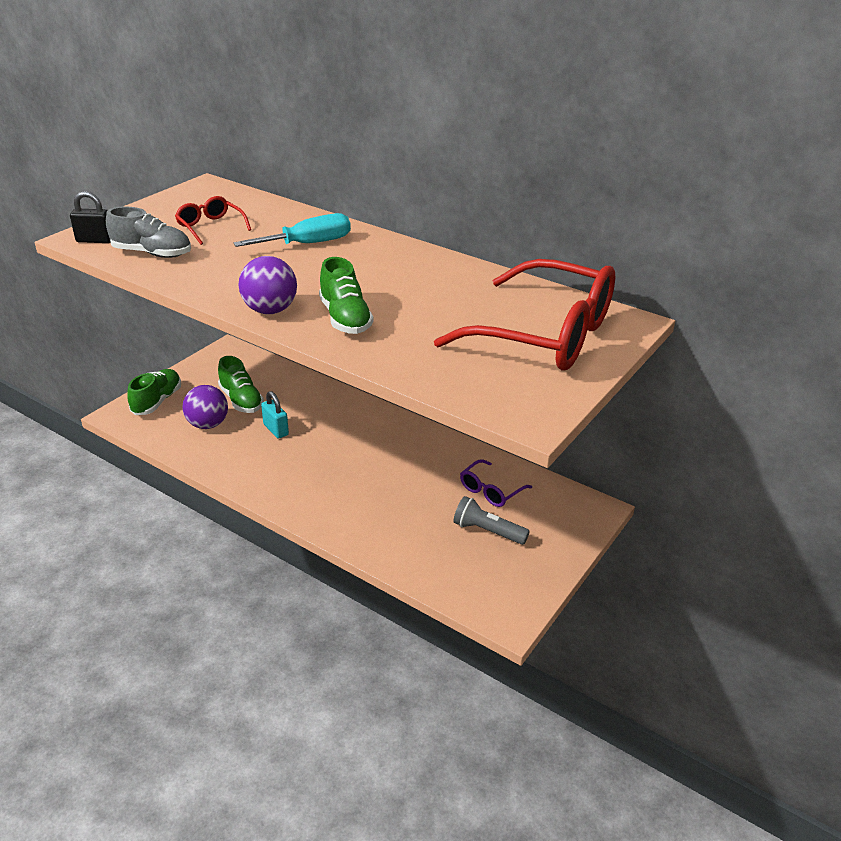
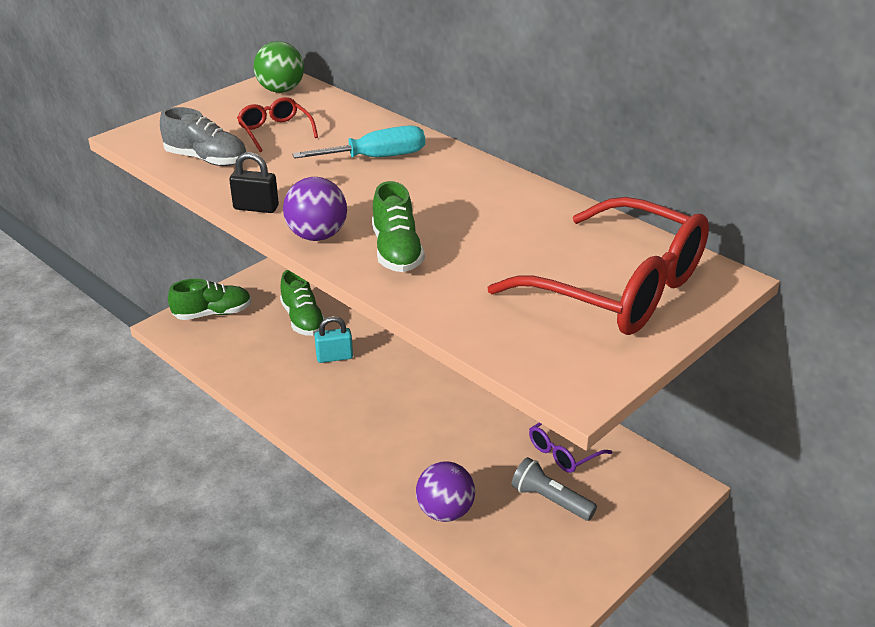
camera: 10 degrees right, 0 degrees up
black padlock [70,191,111,243] -> black padlock moved to [229,152,279,213]
green shoe [127,369,181,415] -> green shoe turned 45 degrees clockwise [168,279,251,320]
purple ball [182,385,228,429] -> purple ball moved to [416,461,475,522]
turquoise padlock [261,391,289,439] -> turquoise padlock turned 75 degrees counterclockwise [314,316,353,363]
none -> green ball [253,41,304,93]

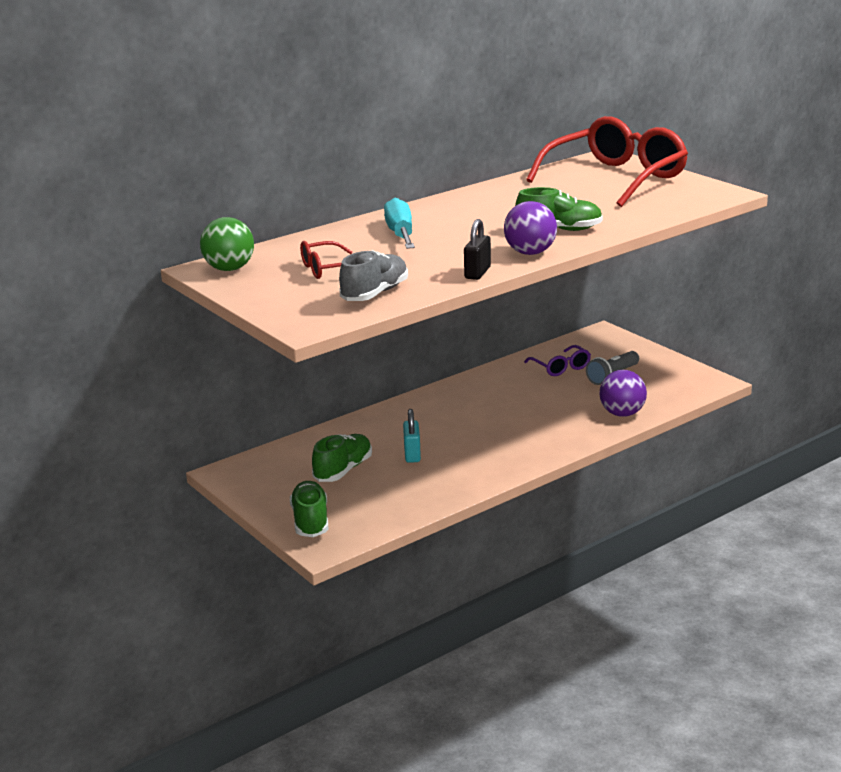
camera: 80 degrees left, 10 degrees down
green shoe [280,270,325,336] -> green shoe turned 45 degrees counterclockwise [312,434,372,482]

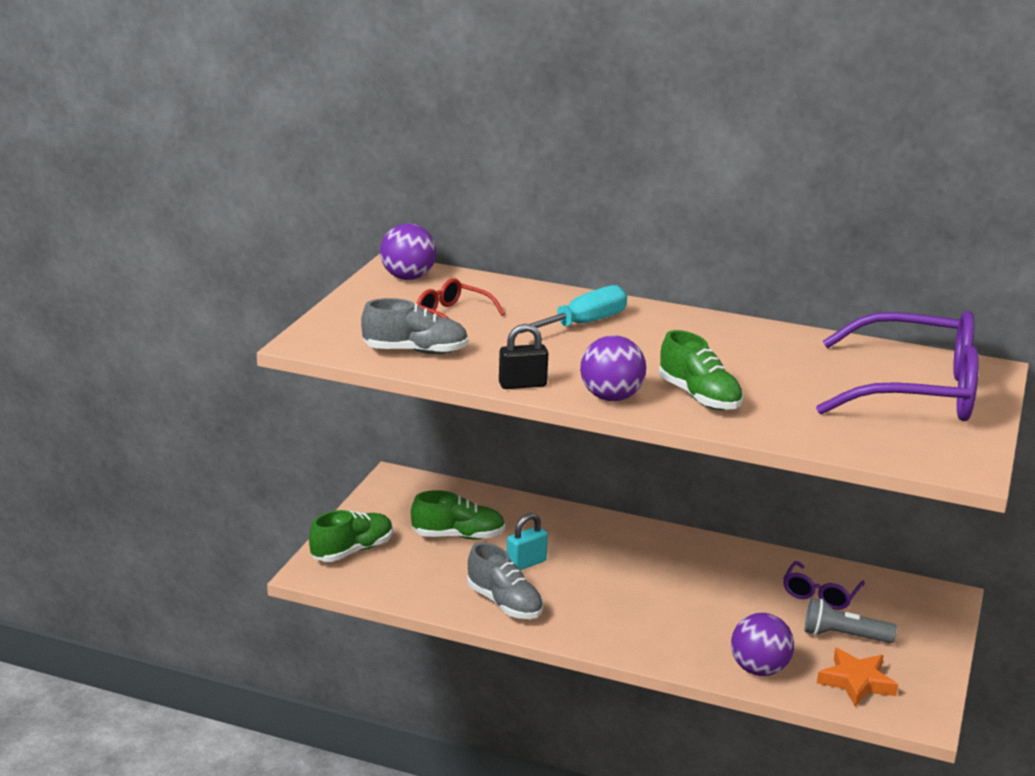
camera: 55 degrees right, 0 degrees up
green ball [200,217,254,271] -> purple ball [380,223,436,280]
red glasses [526,116,688,207] -> purple glasses [816,311,979,421]
none -> grey shoe [467,543,544,619]
none -> orange star [817,648,898,707]

